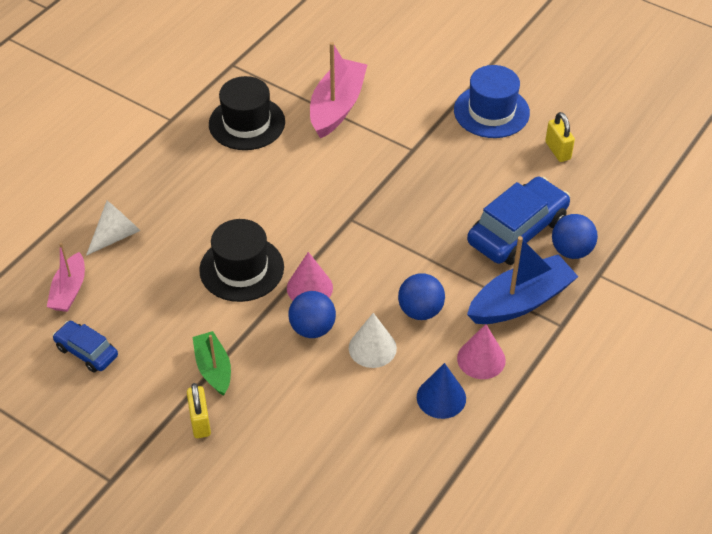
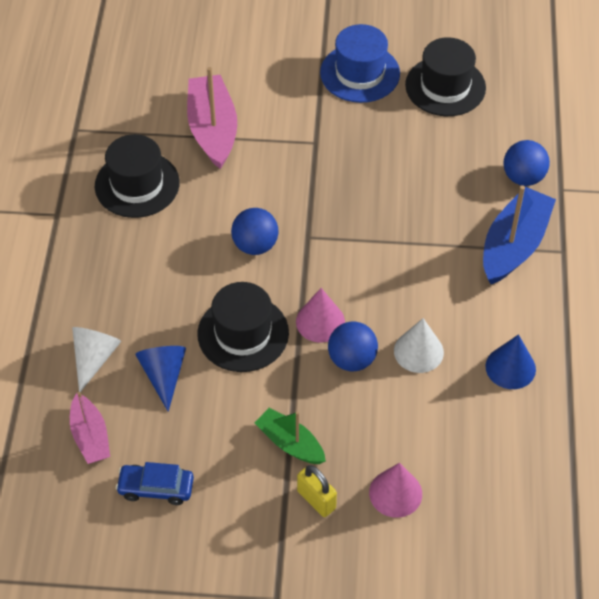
camera: 30 degrees left, 5 degrees up
blue ball [398,273,445,320] -> blue ball moved to [231,208,279,255]
pink cone [457,324,506,379] -> pink cone moved to [369,463,422,518]
blue car [467,177,570,265] -> none
yellow padlock [545,112,575,162] -> black hat [405,37,486,116]
none -> blue cone [135,346,186,412]

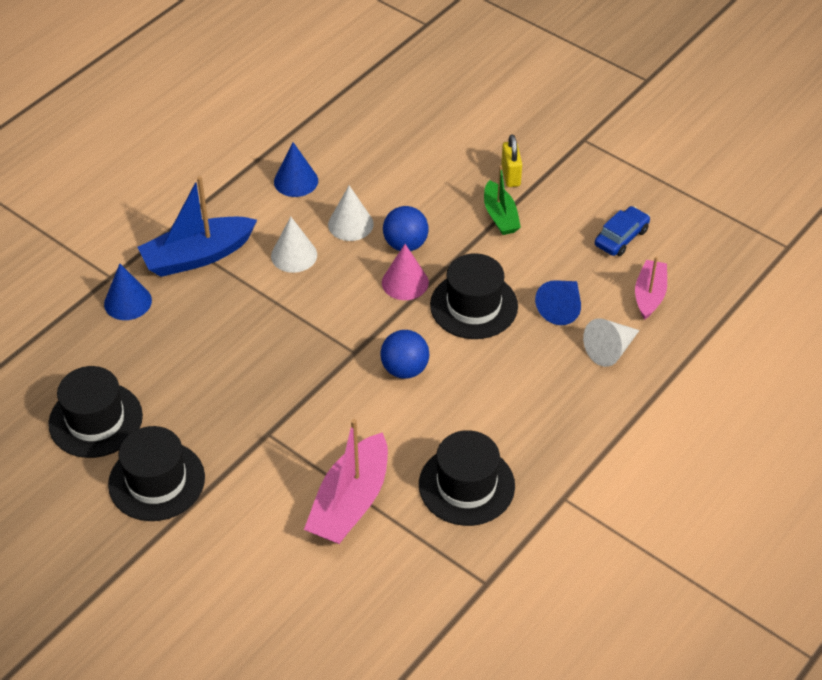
camera: 145 degrees left, 5 degrees down
blue car [116,462,194,505] -> blue car turned 90 degrees counterclockwise [595,206,650,256]
blue hat [320,24,400,103] -> black hat [108,426,205,521]
pink cone [369,463,422,518] -> none
blue ball [503,140,550,186] -> blue cone [104,264,152,320]
none -> white cone [271,217,317,273]

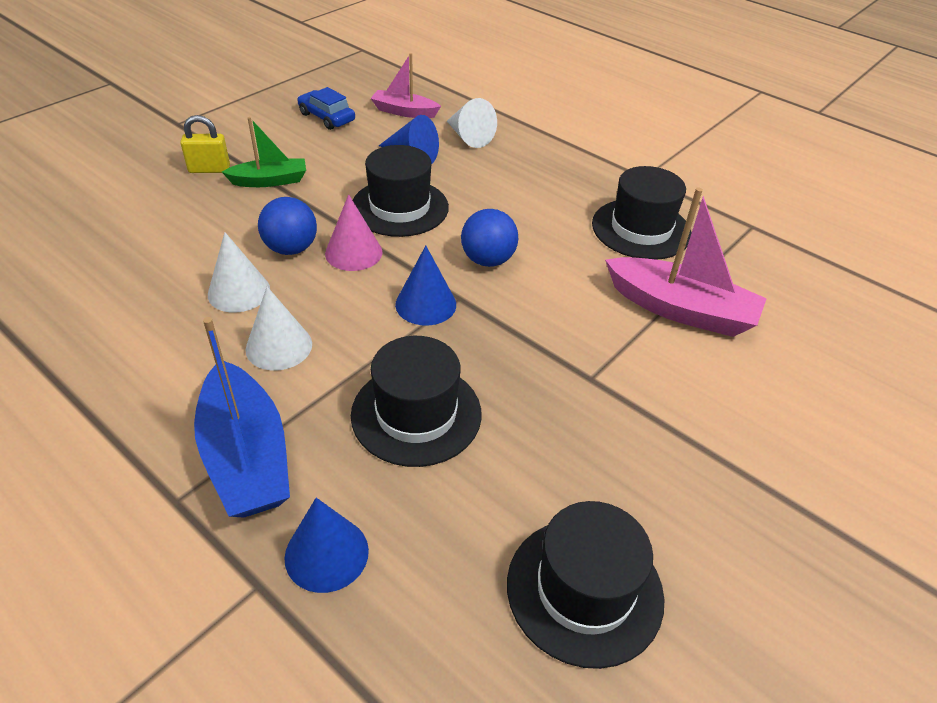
camera: 90 degrees left, 5 degrees down
black hat [108,426,205,521] -> black hat moved to [351,336,482,467]
blue cone [274,142,318,197] -> blue cone moved to [395,246,456,326]

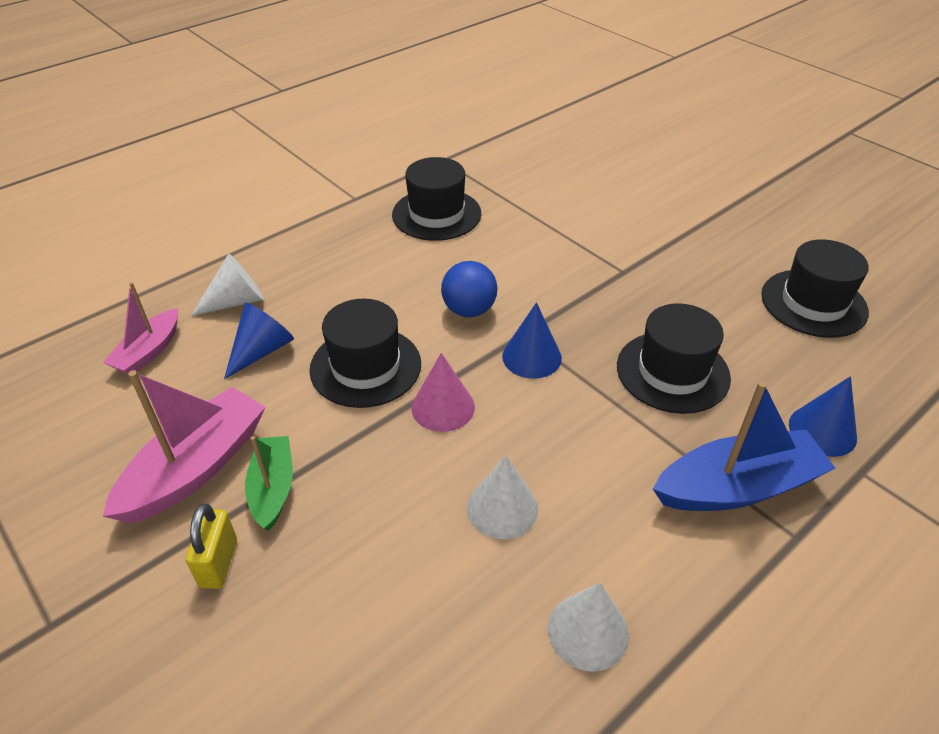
camera: 80 degrees left, 0 degrees up
white cone [246,287,312,371] -> white cone moved to [548,583,629,672]
blue ball [258,197,317,255] -> none
blue car [297,87,355,130] -> none
pink boat [605,187,767,337] -> pink boat moved to [103,370,266,523]

